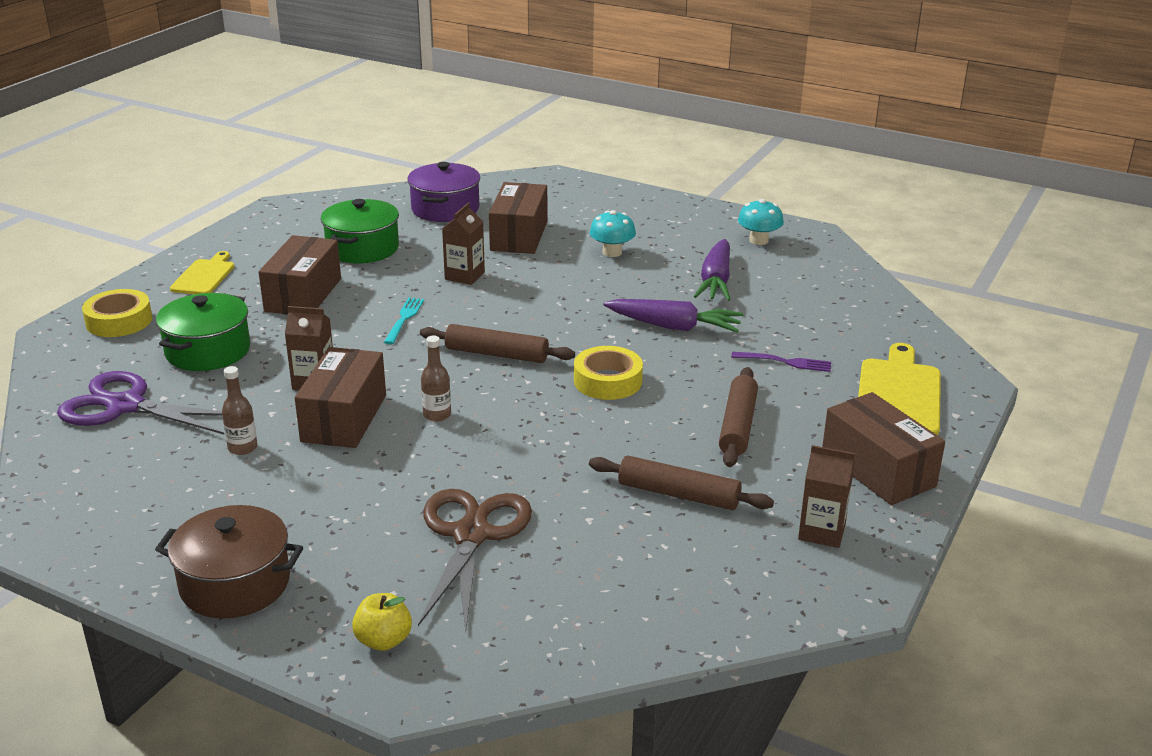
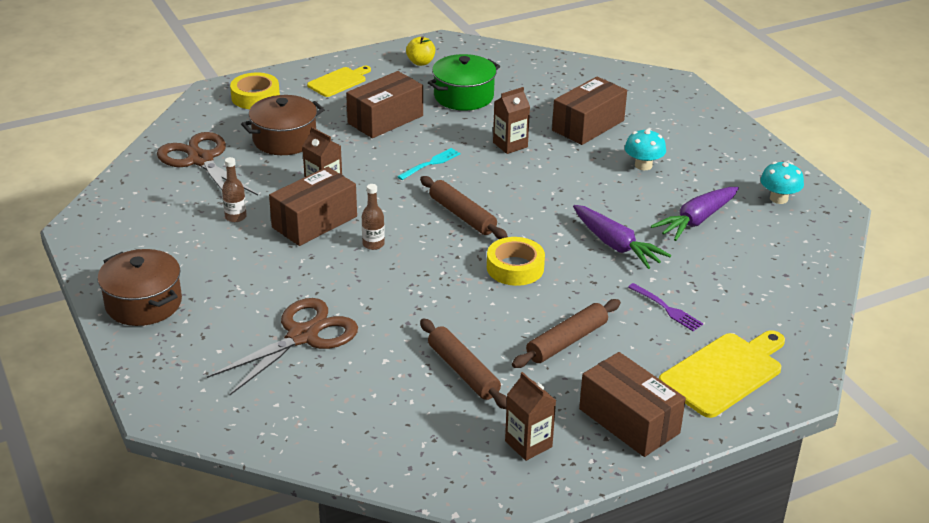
camera: 35 degrees right, 5 degrees up
purple scissors [57,371,224,434] -> brown scissors [157,132,258,195]
green pot [156,293,250,371] -> brown pot [241,95,324,155]
yellow apple [352,593,412,651] -> yellow apple moved to [406,36,435,66]
purple pot [407,162,480,222] -> none
brown box [822,392,945,505] -> brown box turned 45 degrees counterclockwise [579,352,686,457]

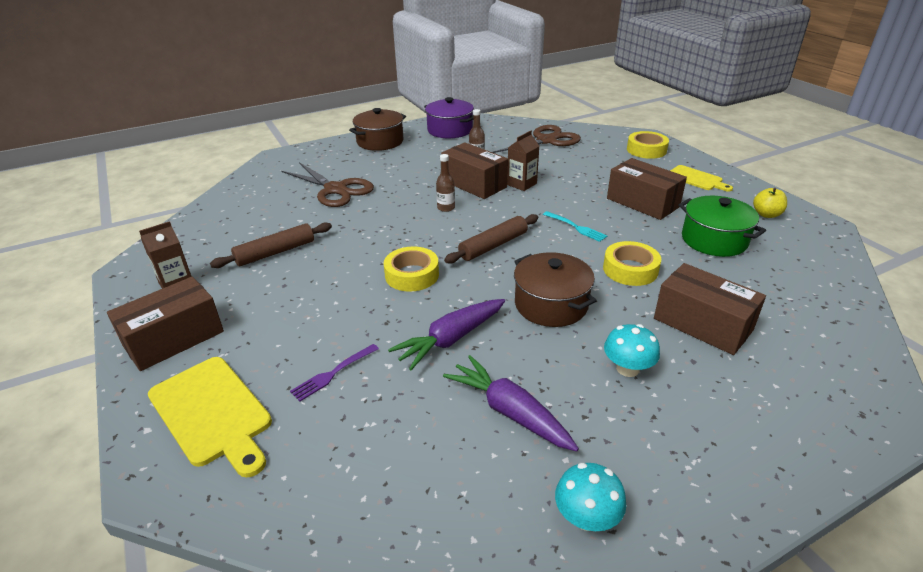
camera: 90 degrees right, 0 degrees up
brown pot [241,95,324,155] -> brown pot moved to [514,252,597,327]
brown carton [493,87,530,154] -> yellow tape [603,241,661,286]
brown rolling pin [512,299,621,368] -> none
none -> purple pot [424,97,474,138]

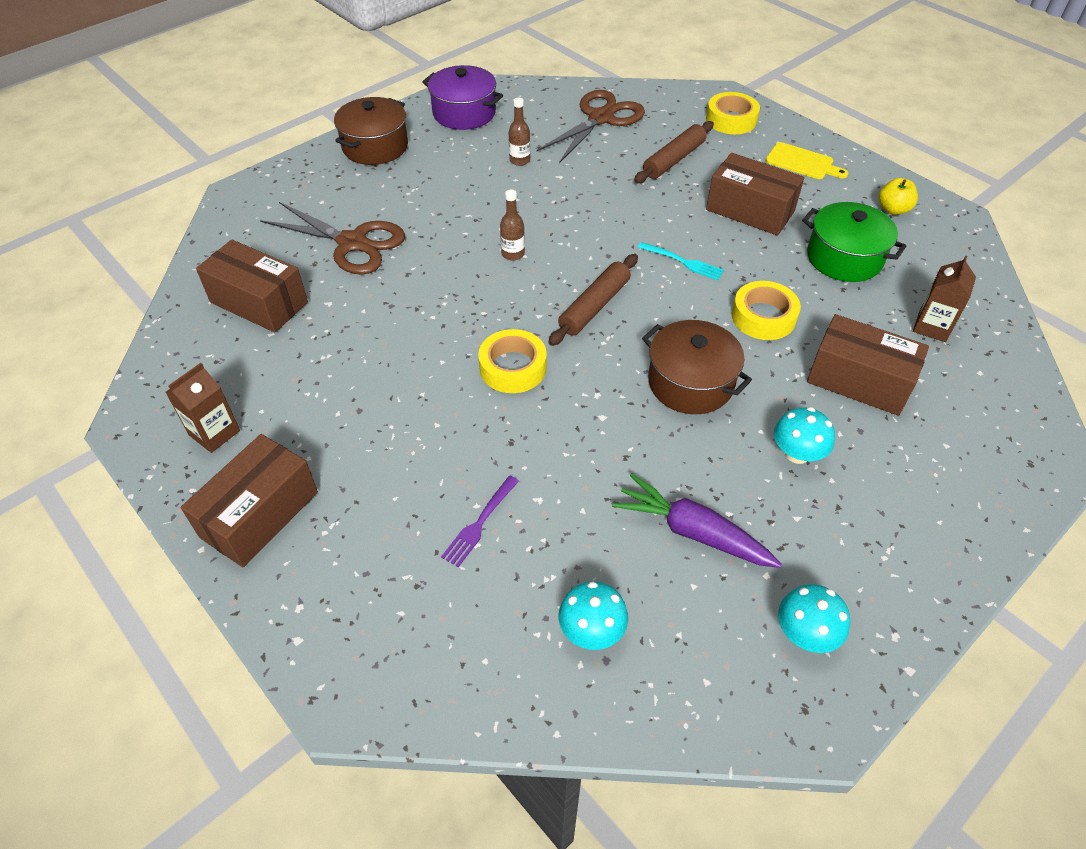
camera: 15 degrees left, 15 degrees up
yellow cutting board [148,357,272,478] -> none
brown rolling pin [210,223,332,268] -> brown rolling pin moved to [634,121,714,183]
purple carrot [388,299,505,370] -> none
brown box [441,142,508,199] -> brown box moved to [196,240,308,333]
brown carton [507,131,539,191] -> brown carton moved to [913,256,976,342]
none -> turquoise mushroom [559,581,628,650]

